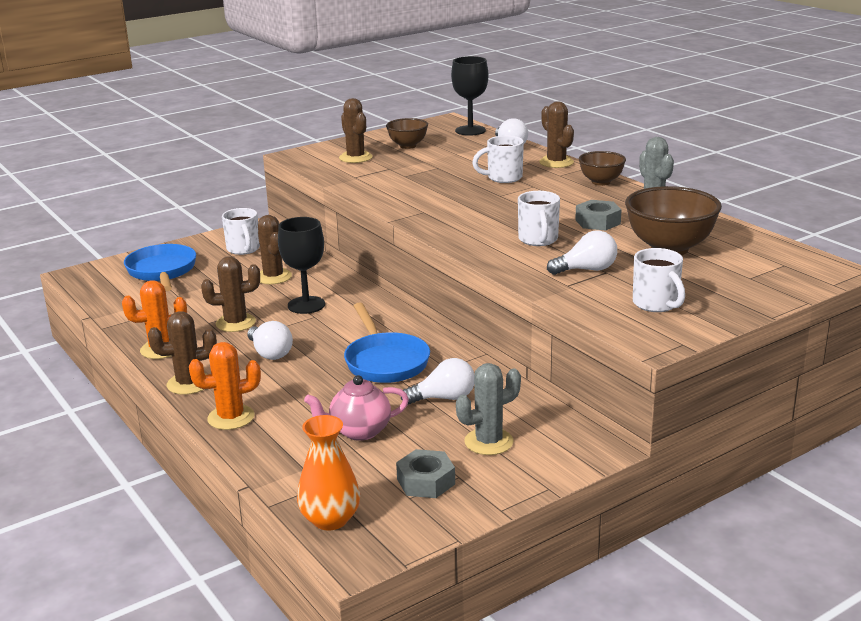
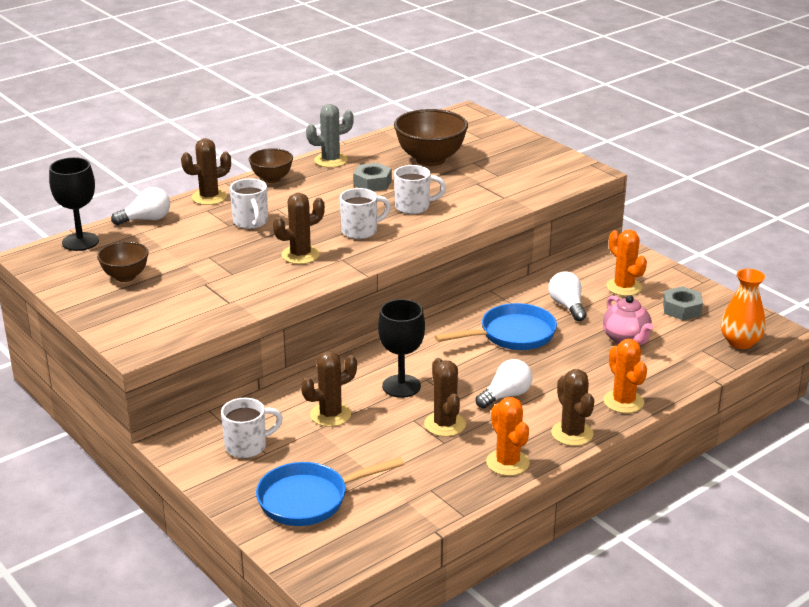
camera: 95 degrees left, 5 degrees up
brown cactus [339,98,373,163] -> brown cactus moved to [273,193,325,264]
grey cactus [456,363,521,455] -> orange cactus [606,230,647,296]
white light bulb [547,231,617,275] -> none
white mug [633,248,685,312] -> white mug moved to [340,188,391,239]

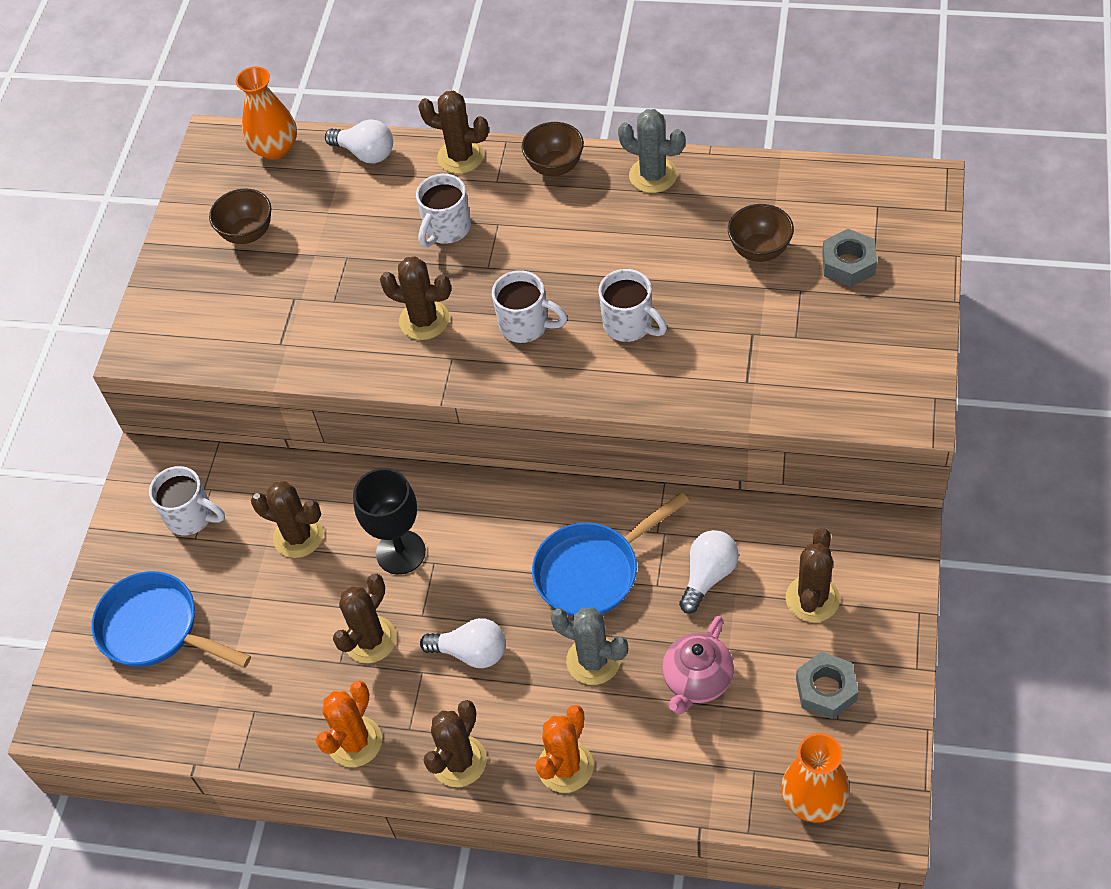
camera: 55 degrees right, 25 degrees up
black goblet [49,157,99,251] -> orange vase [236,66,297,159]
grey nut [353,163,392,191] -> grey nut moved to [822,229,877,287]
brown bowl [394,109,468,166] -> brown bowl [728,204,794,262], size x0.59
blue pan [435,303,557,350] -> blue pan turned 120 degrees clockwise [532,492,689,617]
orange cactus [606,230,647,296] -> brown cactus [786,528,840,622]
none -> grey cactus [550,607,628,685]

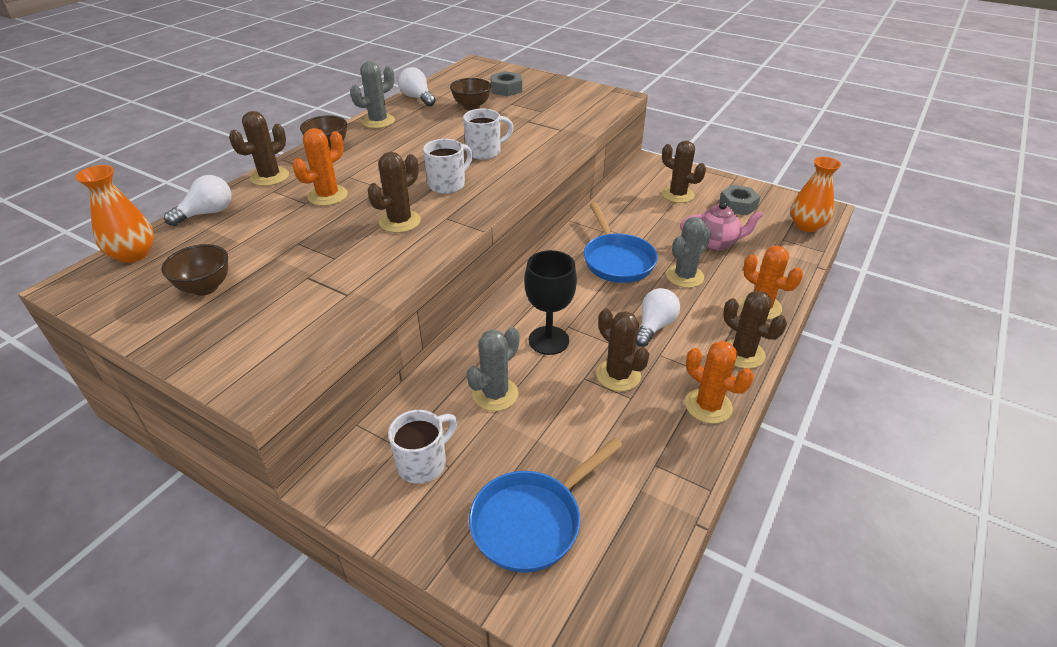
camera: 75 degrees left, 15 degrees down
brown cactus [251,481,323,558] -> grey cactus [467,327,520,411]
white mug [416,174,471,247] -> orange cactus [293,128,348,206]
pink teapot [662,616,734,714] -> pink teapot turned 45 degrees counterclockwise [680,202,763,250]
white light bulb [679,530,739,613] -> white light bulb moved to [398,67,436,106]

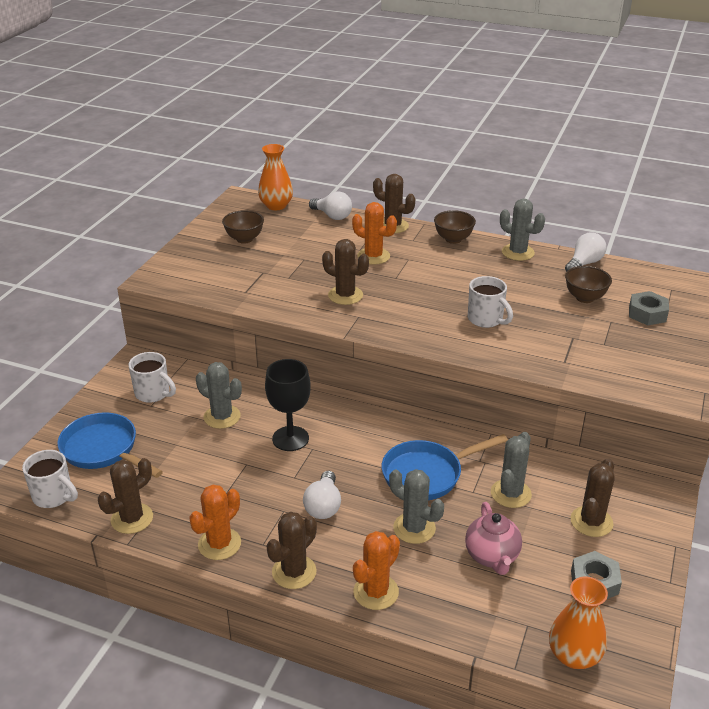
camera: 80 degrees right, 5 degrees down
white mug [423,139,473,194] -> white mug moved to [22,450,78,508]
brown cactus [596,309,649,391] -> brown cactus moved to [98,458,153,534]
white light bulb [636,288,680,347] -> white light bulb turned 75 degrees clockwise [303,471,341,519]
none -> grey cactus [491,432,532,508]

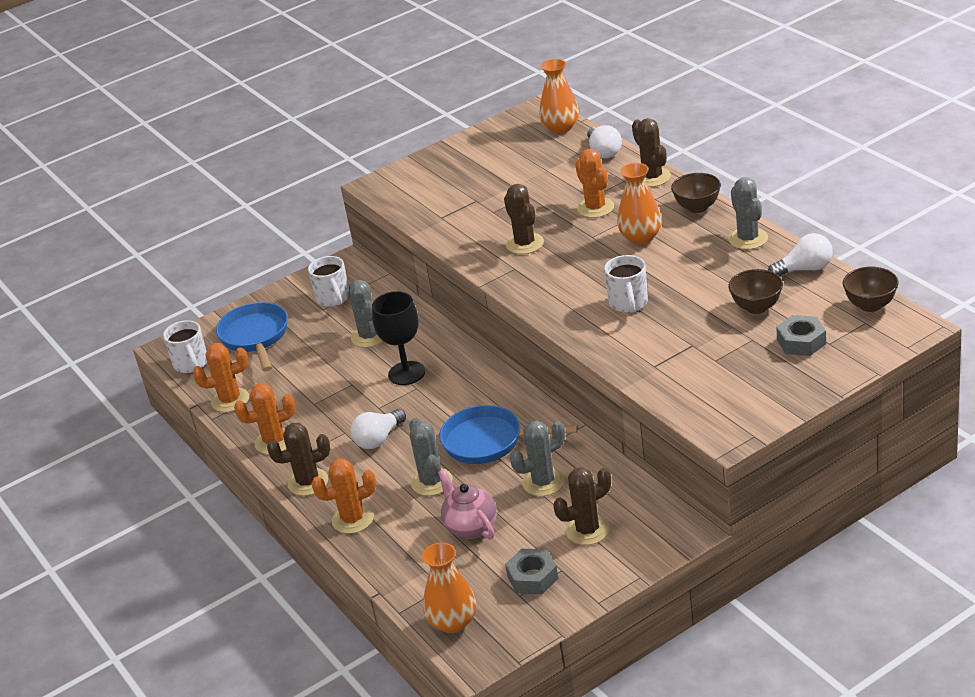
camera: 40 degrees right, 0 degrees up
brown cactus [98,458,153,534] -> orange cactus [193,343,249,412]
brown bowl [222,210,264,244] -> brown bowl moved to [843,267,898,312]
pink teapot [465,502,522,575] -> pink teapot turned 120 degrees clockwise [438,469,497,539]
none -> orange vase [617,163,662,244]

